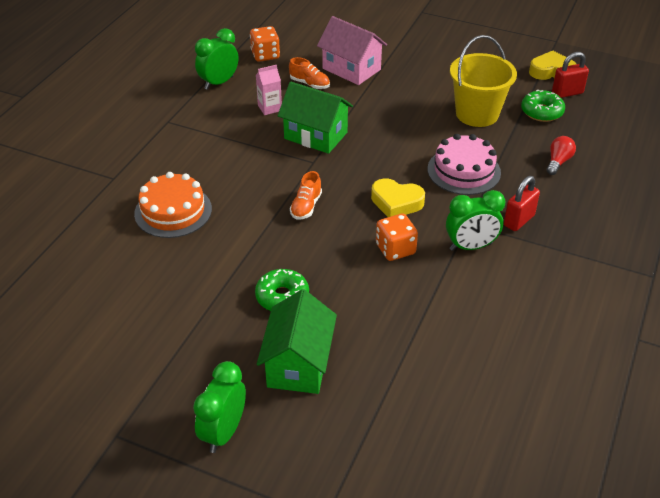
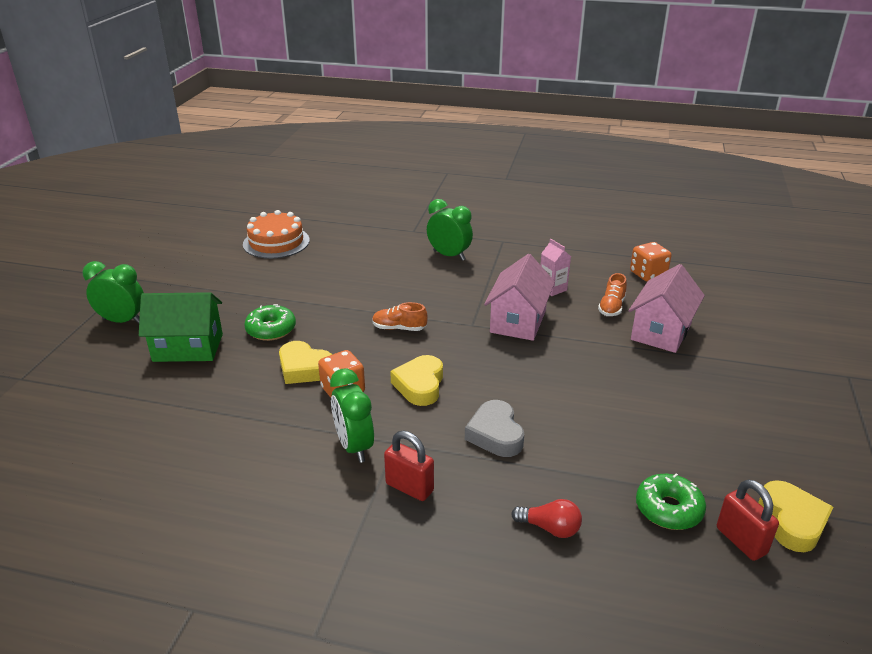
camera: 80 degrees right, 10 degrees down
orange cake [134,172,212,238] -> orange cake moved to [243,210,310,259]
green clock [195,28,239,90] -> green clock moved to [427,199,473,261]
green house [278,82,353,154] -> pink house [484,254,555,341]
pink cake [428,134,501,195] -> grey heart [465,400,524,457]
yellow bucket [450,35,517,127] -> none
none -> yellow heart [279,341,332,384]

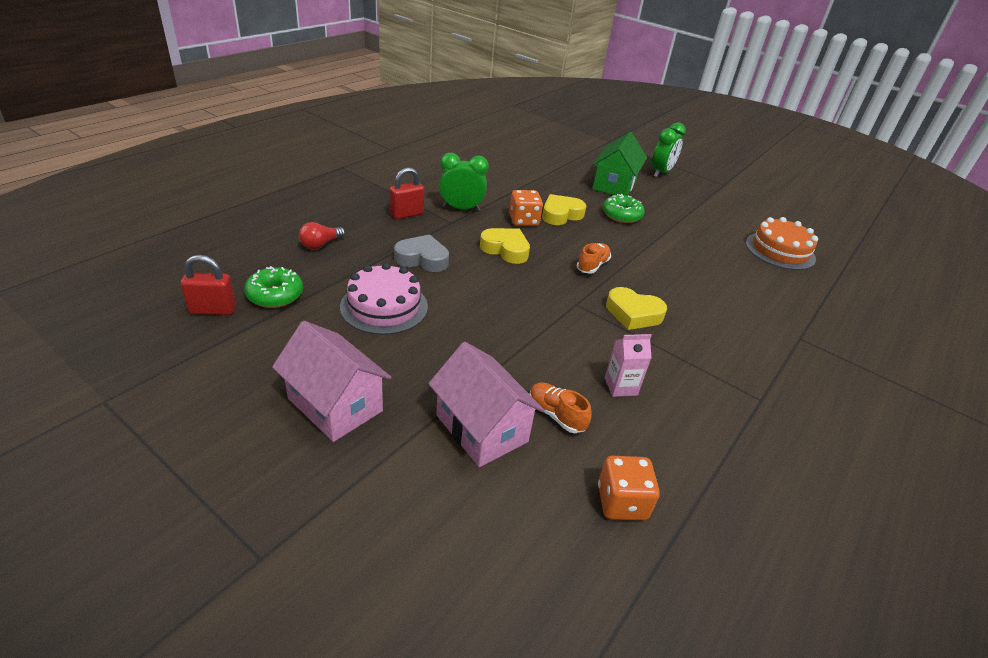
camera: 110 degrees right, 5 degrees up
green clock [427,199,473,261] -> none
pink house [484,254,555,341] -> pink house moved to [272,321,392,442]
yellow heart [758,480,833,552] -> yellow heart moved to [606,287,667,330]
none -> pink cake [340,263,428,335]

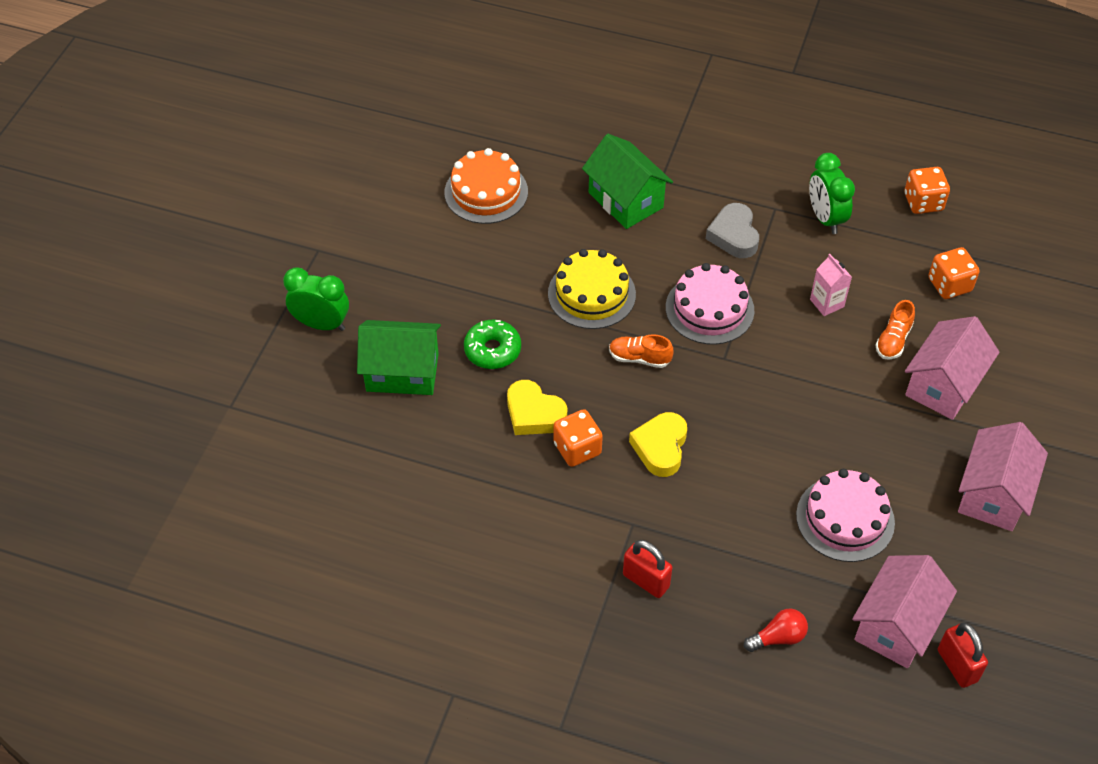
camera: 105 degrees left, 15 degrees up
green donut [244,266,303,308] -> pink house [852,555,957,668]
red light bulb [299,222,345,249] -> red light bulb turned 45 degrees counterclockwise [744,608,808,652]
grey heart [394,234,449,272] -> grey heart moved to [706,203,759,258]
green clock [439,153,489,211] -> green clock moved to [809,153,855,234]
yellow heart [606,287,667,330] -> pink cake [666,263,755,345]
none -> yellow cake [548,249,636,329]
none -> green house [582,134,673,229]
none -> orange dice [904,167,950,214]

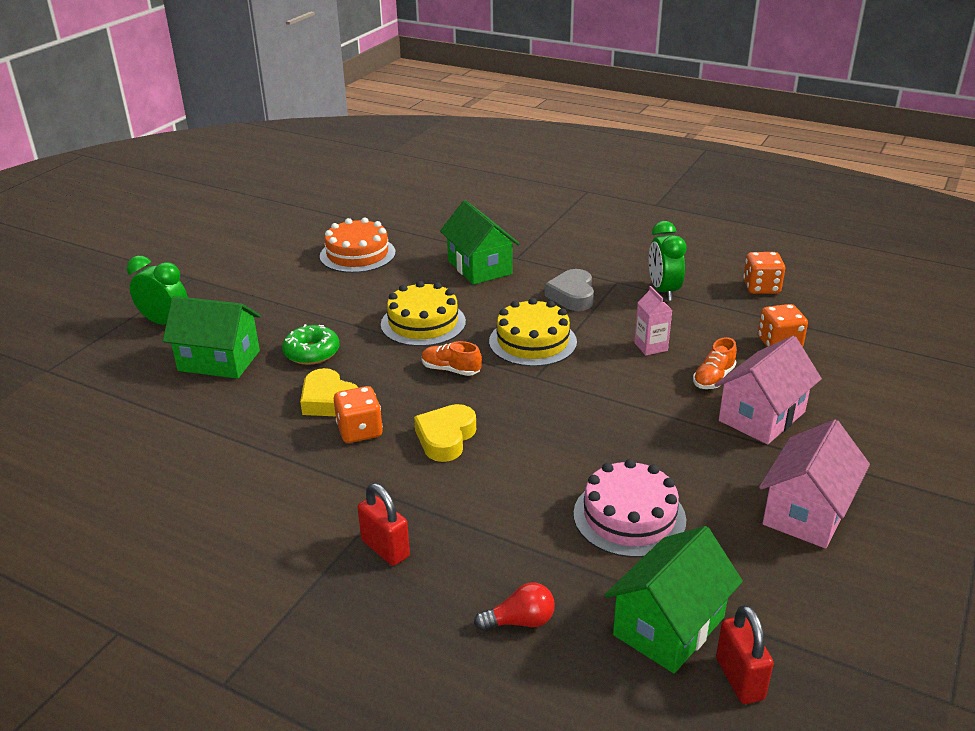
camera: 10 degrees right, 20 degrees down
pink cake [666,263,755,345] -> yellow cake [489,298,577,367]
pink house [852,555,957,668] -> green house [605,526,743,673]

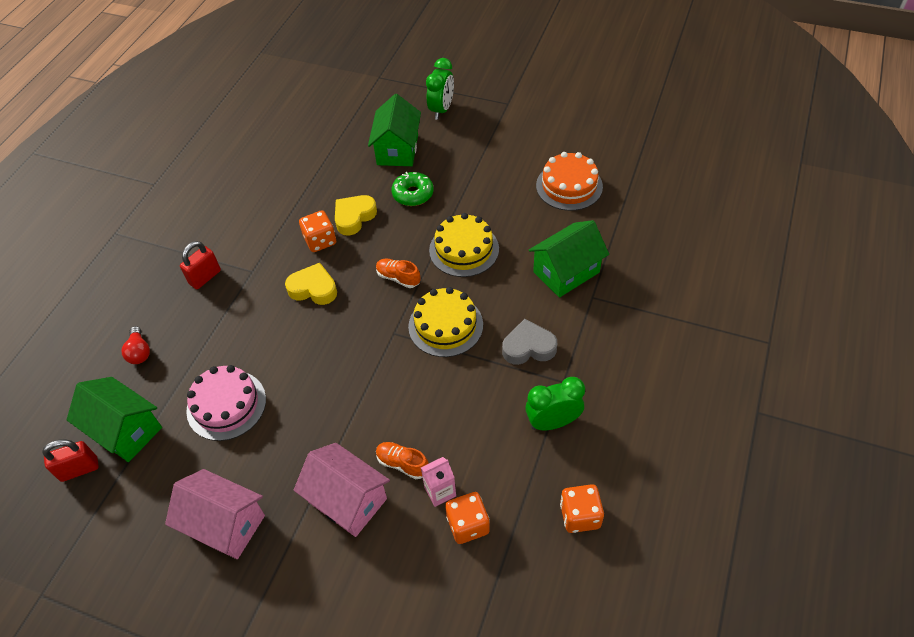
camera: 85 degrees right, 20 degrees up
orange shoe [421,341,482,376] -> orange shoe turned 75 degrees counterclockwise [376,258,420,288]
pink carton [634,286,672,356] -> pink carton moved to [421,457,456,507]

